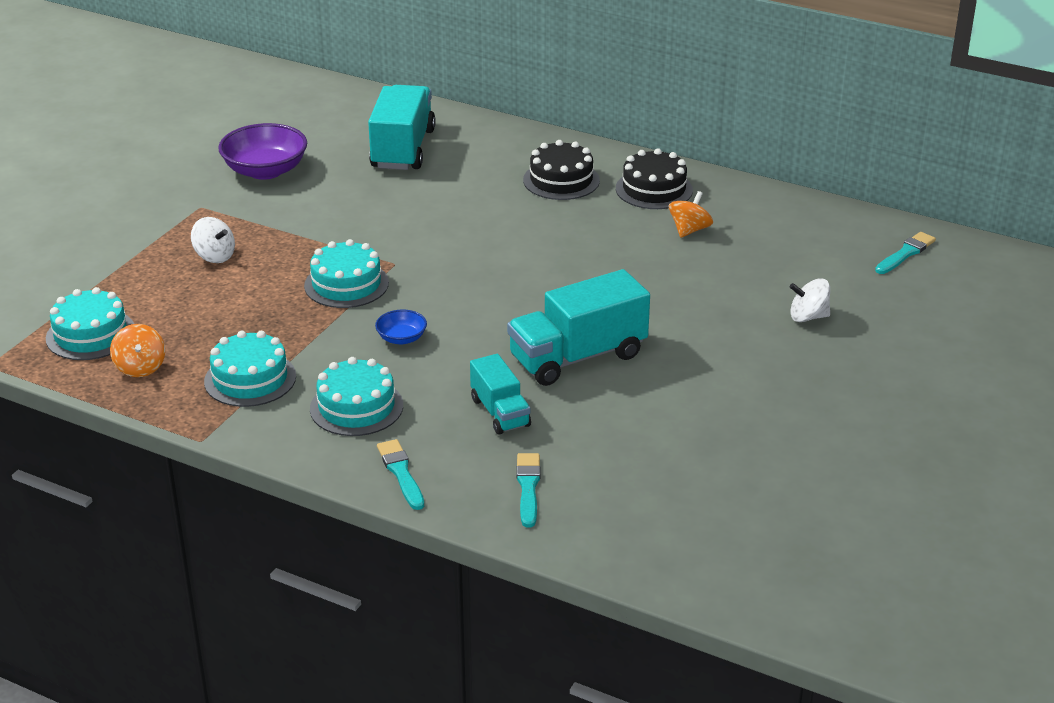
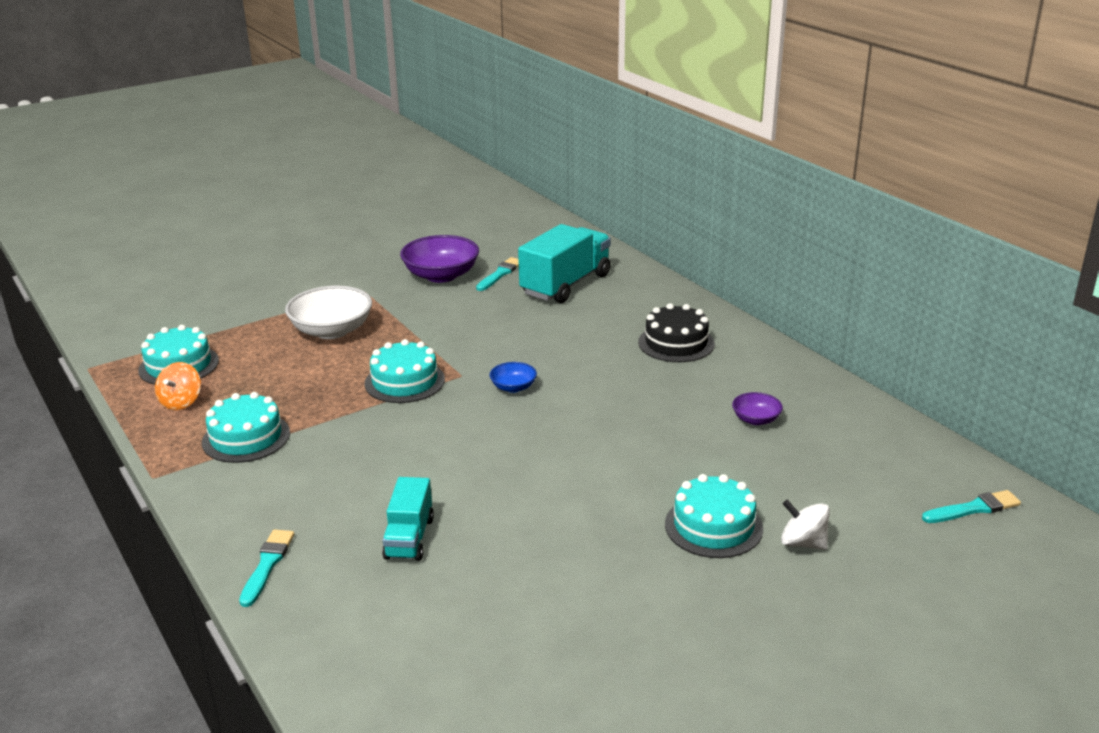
camera: 30 degrees right, 5 degrees down
white spinning top [191,217,235,263] -> white bowl [285,285,372,339]
turquoise cake [310,357,403,436] -> turquoise cake moved to [665,474,763,558]
blue bowl [375,310,427,344] -> blue bowl moved to [490,362,537,393]
turquoise truck [507,269,650,386] -> none
turquoise brush [516,453,541,528] -> turquoise brush moved to [476,257,519,291]
black cake [616,148,693,209] -> none
orange spinning top [669,191,713,238] -> purple bowl [732,392,783,425]

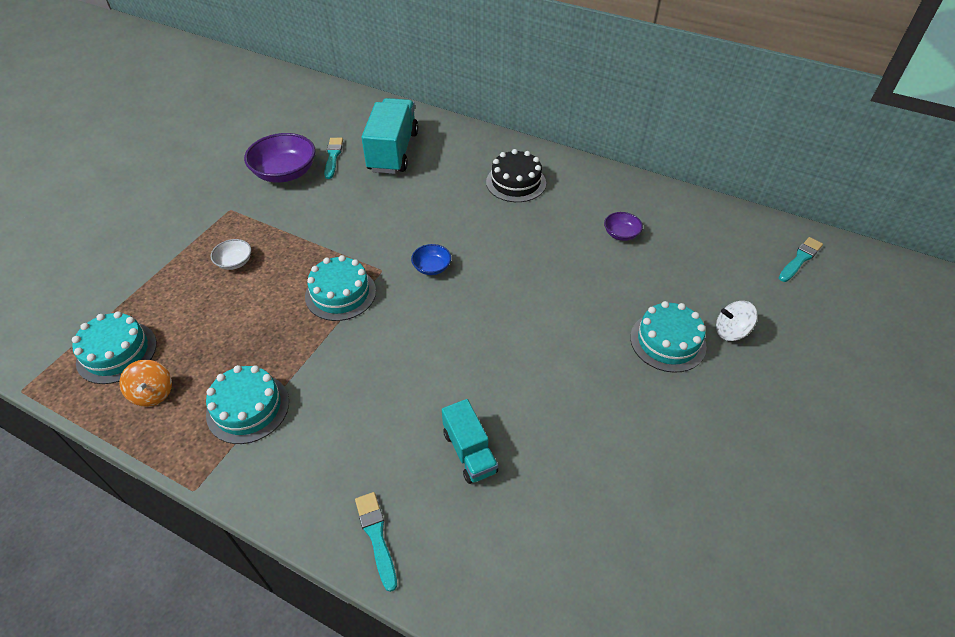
camera: 30 degrees left, 20 degrees up
white bowl [285,285,372,339] -> white bowl [211,239,251,270], size x0.50

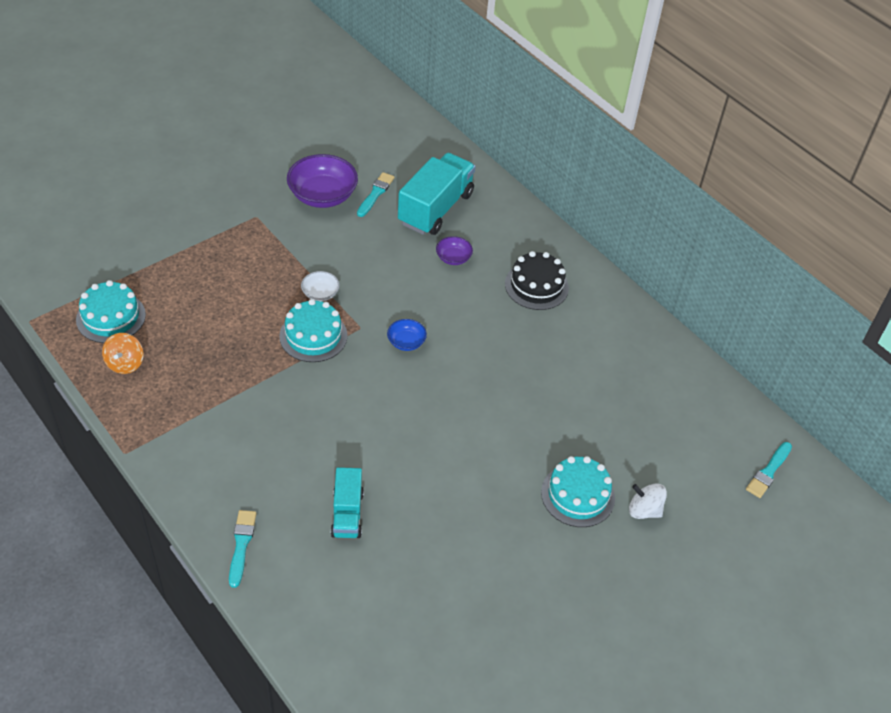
camera: 20 degrees right, 0 degrees up
turquoise cake [206,365,289,444] -> none
white bowl [211,239,251,270] -> white bowl moved to [301,271,340,302]
purple bowl [604,212,643,241] -> purple bowl moved to [436,236,473,265]
turquoise brush [779,237,823,282] -> turquoise brush turned 150 degrees clockwise [746,442,792,498]

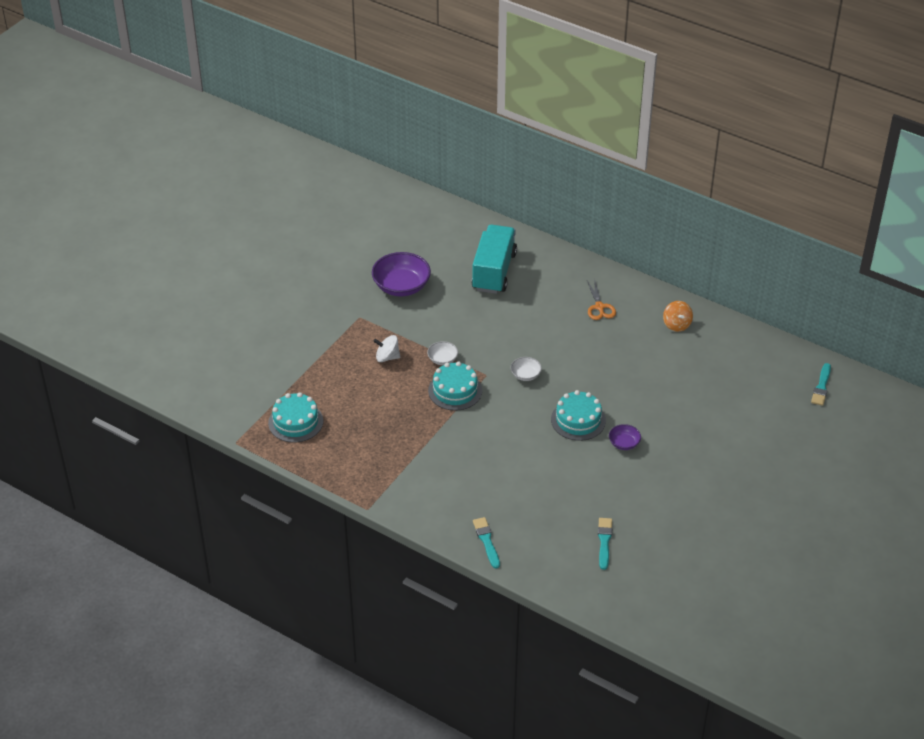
camera: 15 degrees left, 5 degrees down
orange spinning top [102,333,143,374] -> orange spinning top moved to [663,301,693,332]
turquoise truck [331,467,364,538] -> none
turquoise brush [357,172,395,217] -> turquoise brush moved to [598,518,612,570]
blue bowl [387,319,427,351] -> white bowl [510,357,542,381]
purple bowl [436,236,473,265] -> purple bowl moved to [609,424,641,450]
black cake [505,251,569,310] -> orange scissors [587,278,616,320]
turquoise cake [541,456,615,527] -> turquoise cake moved to [551,390,606,441]
white spinning top [629,483,667,519] -> white spinning top moved to [373,335,400,362]

